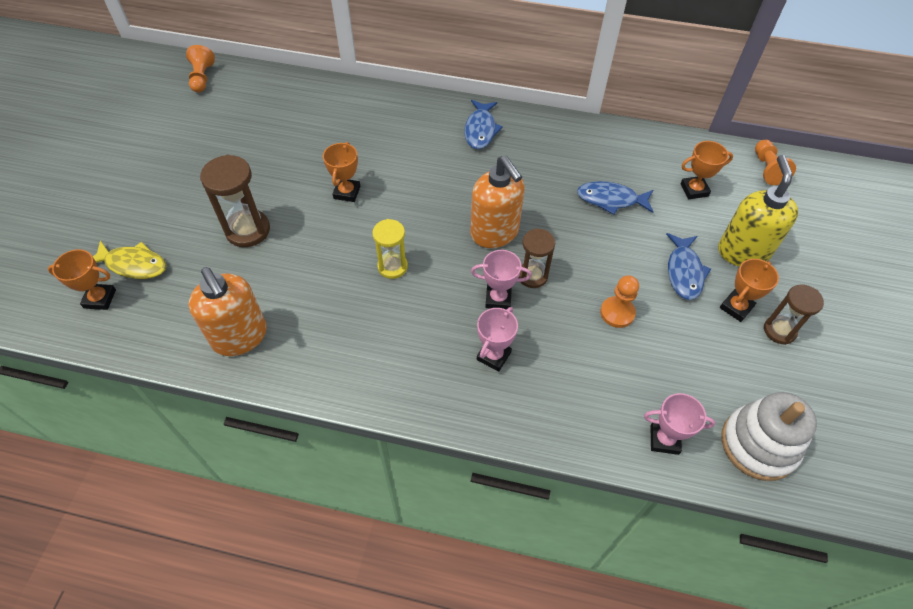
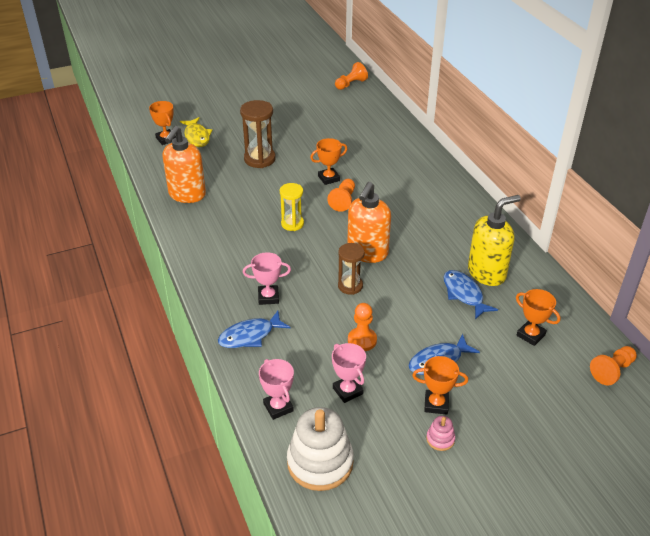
camera: 55 degrees right, 15 degrees down
blue fish [464,100,503,149] -> blue fish moved to [218,311,291,348]
pink trophy [471,250,532,310] -> pink trophy moved to [332,343,366,403]
yellow soap dispenser [718,155,798,267] -> yellow soap dispenser moved to [468,195,521,286]
brown hourglass [764,284,824,345] -> pink stacking toy [426,416,455,451]
none -> orange pawn [327,179,355,212]

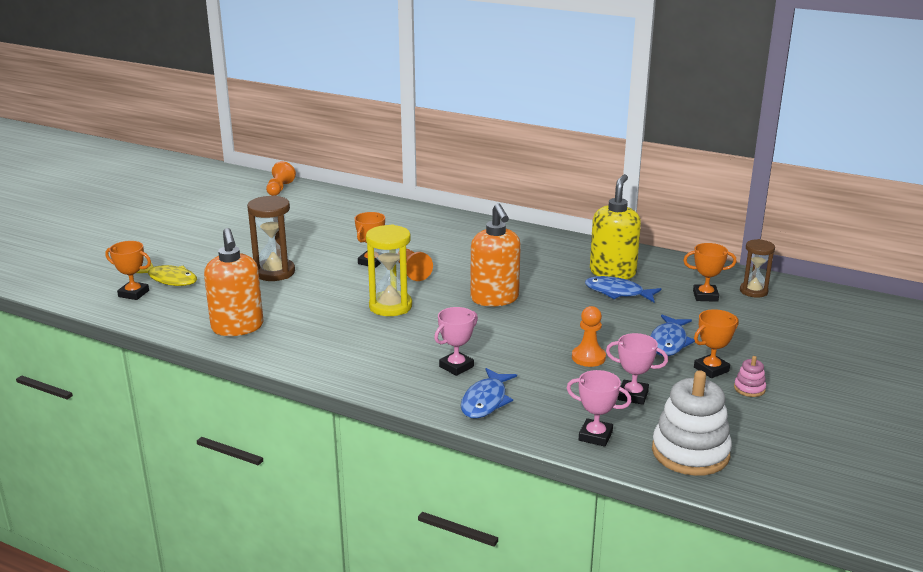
camera: 40 degrees left, 15 degrees down
yellow hourglass [280,183,304,231] -> yellow hourglass [366,224,412,316], size x1.52
brown hourglass [338,243,365,295] -> brown hourglass moved to [740,239,775,298]
orange pawn [590,346,637,385] -> none

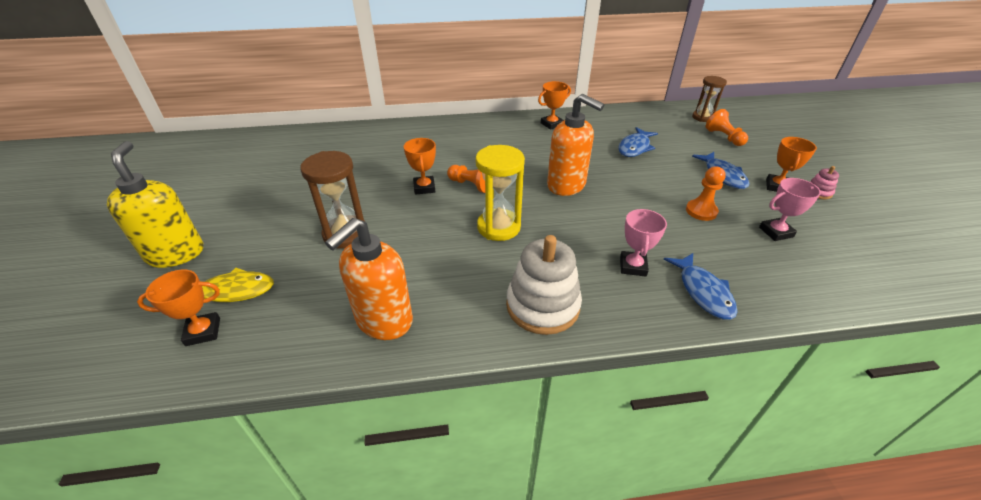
camera: 35 degrees left, 15 degrees up
orange soap dispenser [204,228,264,336] -> orange soap dispenser turned 90 degrees clockwise [325,218,413,340]
orange pawn [266,161,296,196] -> orange pawn moved to [706,109,748,146]
pink trophy [567,370,631,447] -> none
blue fish [585,276,661,302] -> blue fish turned 45 degrees counterclockwise [618,127,658,157]
yellow soap dispenser [590,174,641,279] -> yellow soap dispenser moved to [107,141,203,268]
white stacking toy [652,370,732,476] -> white stacking toy moved to [506,235,582,335]
orange trophy [683,243,737,302] -> orange trophy moved to [538,81,571,130]

